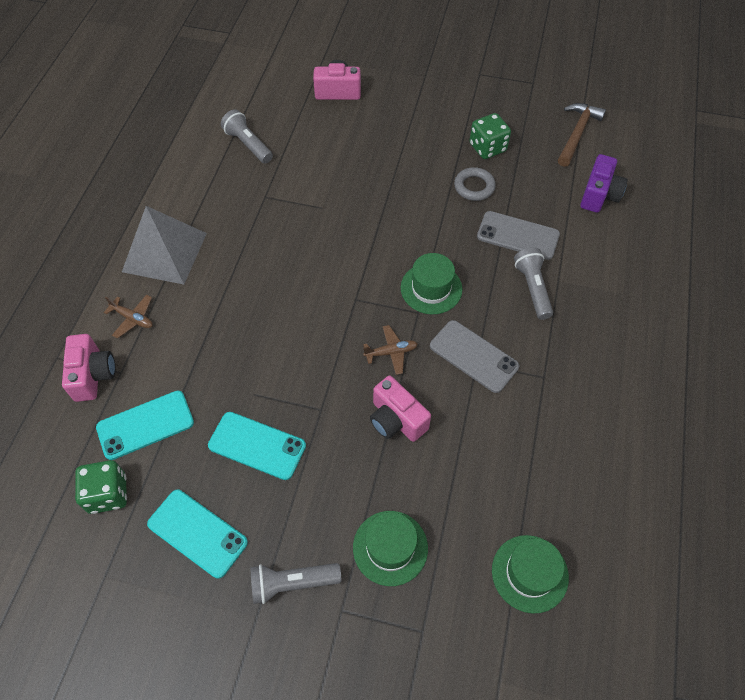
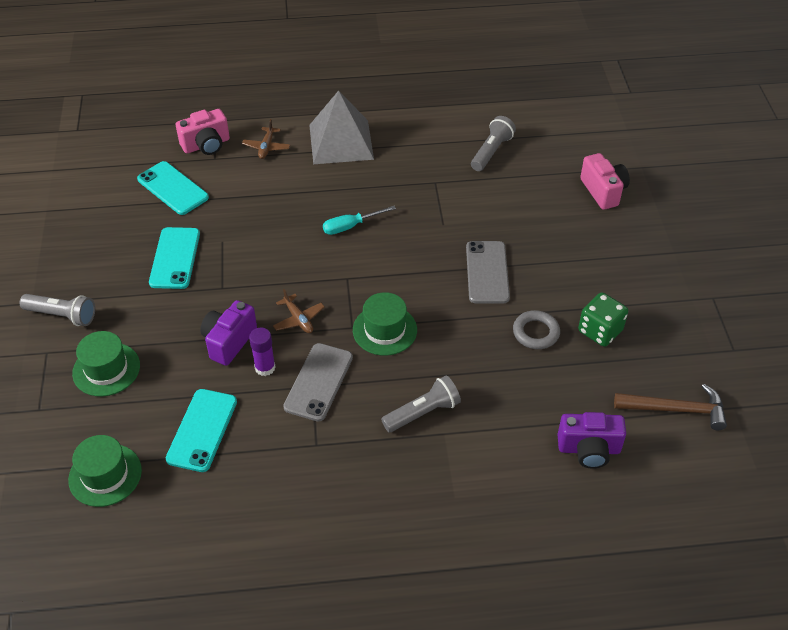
camera: 70 degrees right, 10 degrees down
green dice [75,460,127,514] -> none
turquoise phone [147,490,248,579] -> turquoise phone moved to [166,389,237,472]
grey flashlight [250,563,341,604] -> grey flashlight turned 135 degrees clockwise [19,294,95,326]
pink camera [370,376,431,442] -> purple camera [200,300,257,366]
grey phone [477,211,560,260] -> grey phone moved to [466,241,510,304]
none -> purple glue stick [249,328,276,376]
none -> turquoise screwdriver [323,206,396,235]

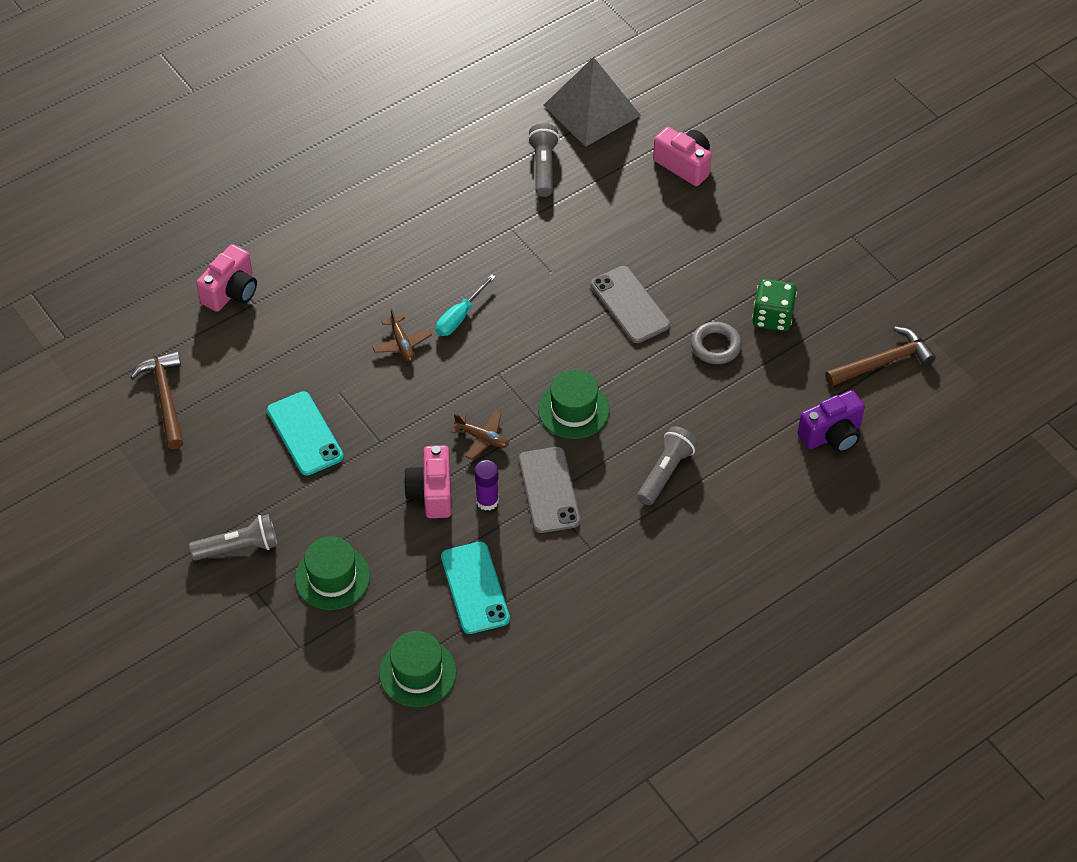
camera: 30 degrees left, 5 degrees up
turquoise phone [137,161,209,215] -> none
purple camera [200,300,257,366] -> pink camera [404,445,452,518]
brown plane [242,119,290,159] -> brown plane moved to [372,308,432,361]
grey pyramid [309,90,374,164] -> grey pyramid moved to [543,57,641,147]
none -> brown hammer [130,351,184,449]

